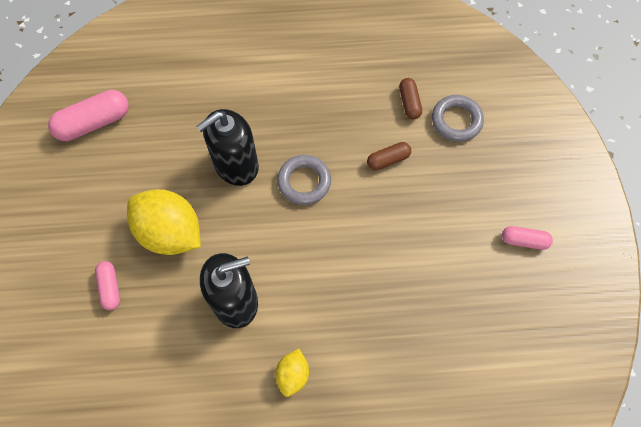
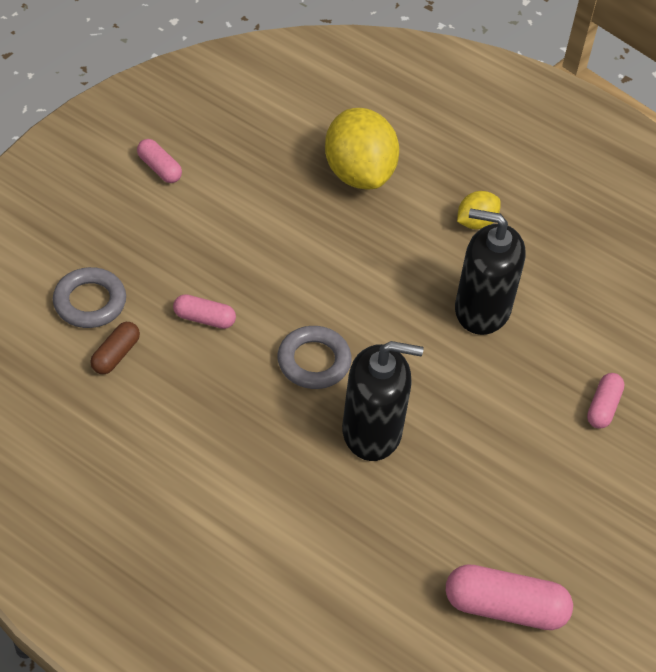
camera: 145 degrees left, 15 degrees down
yellow lemon [127,189,201,255] -> yellow lemon moved to [325,108,399,189]
brown capsule [367,142,411,170] -> pink capsule [173,294,236,329]

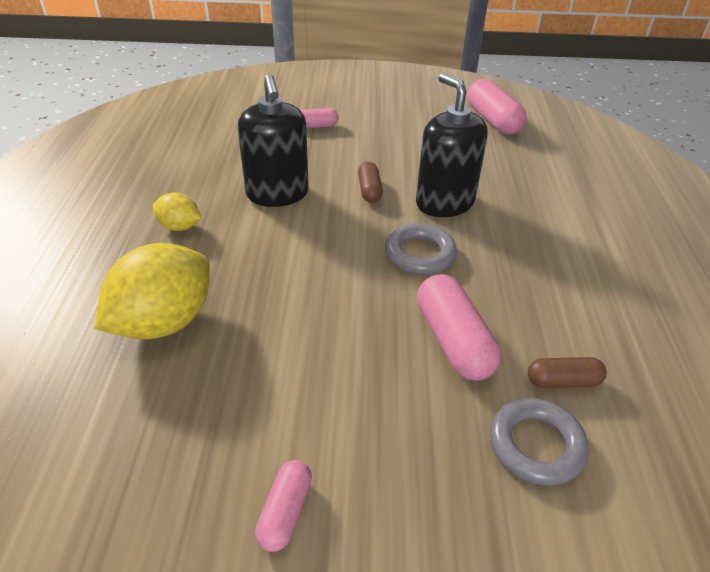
camera: 120 degrees left, 10 degrees down
pink capsule [173,294,236,329] -> pink capsule [417,274,501,381], size x1.74
none -> brown capsule [358,162,383,203]

